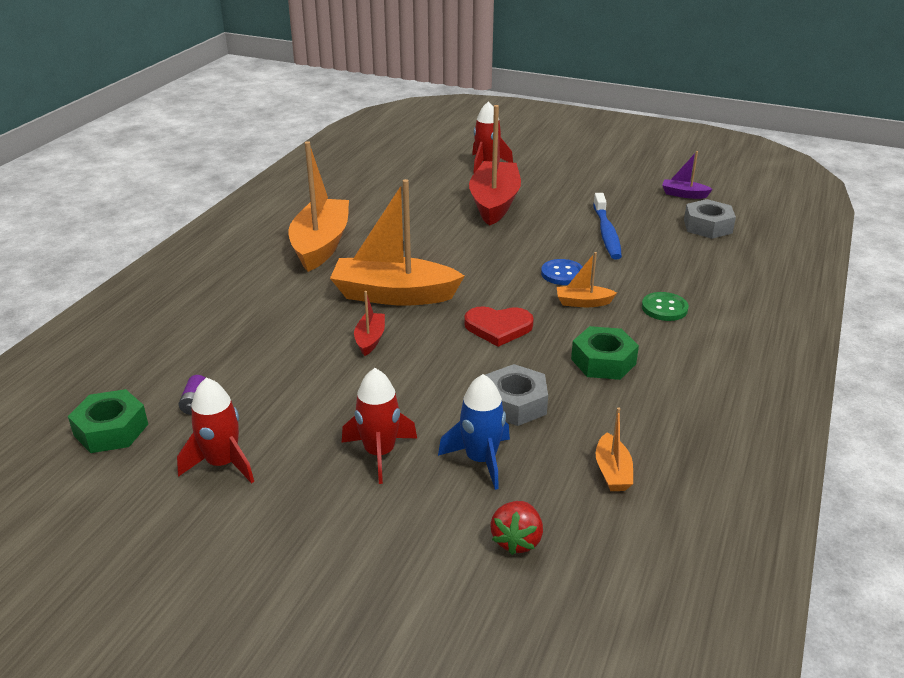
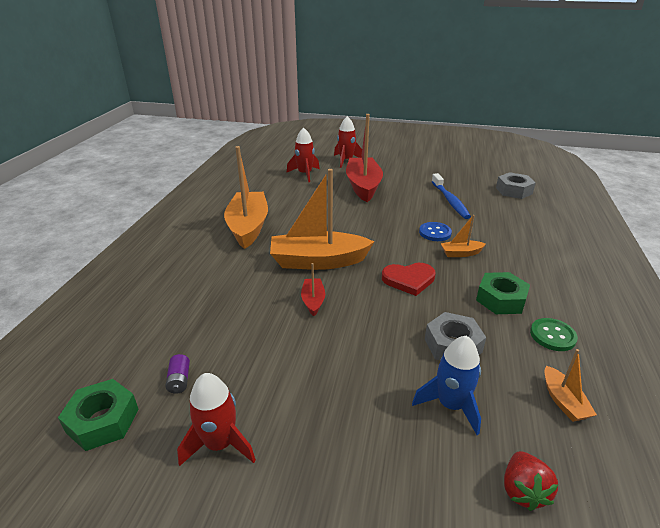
camera: 10 degrees left, 0 degrees up
red rocket [342,368,417,484] -> red rocket moved to [287,128,320,182]
green button [642,292,689,321] -> green button moved to [530,318,578,351]
purple boat [662,151,713,199] -> none

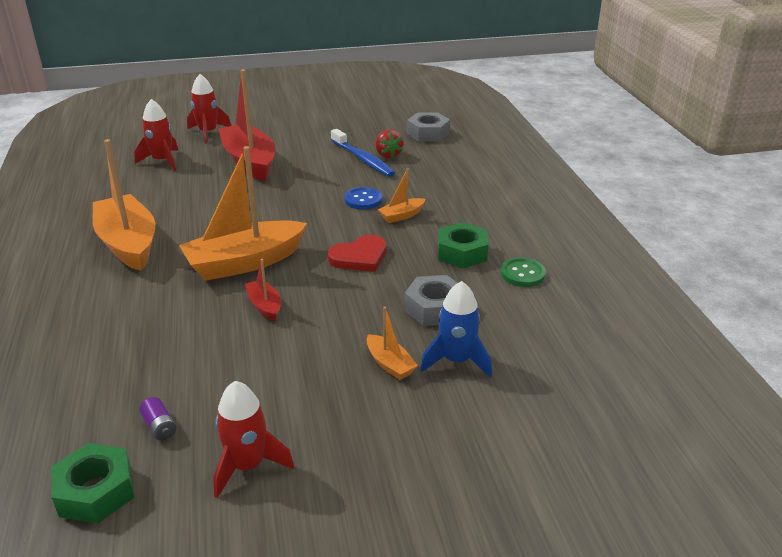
camera: 25 degrees left, 0 degrees up
red strawberry [504,451,558,511] -> red strawberry moved to [375,130,403,158]
orange boat [544,349,597,422] -> orange boat moved to [366,307,418,380]

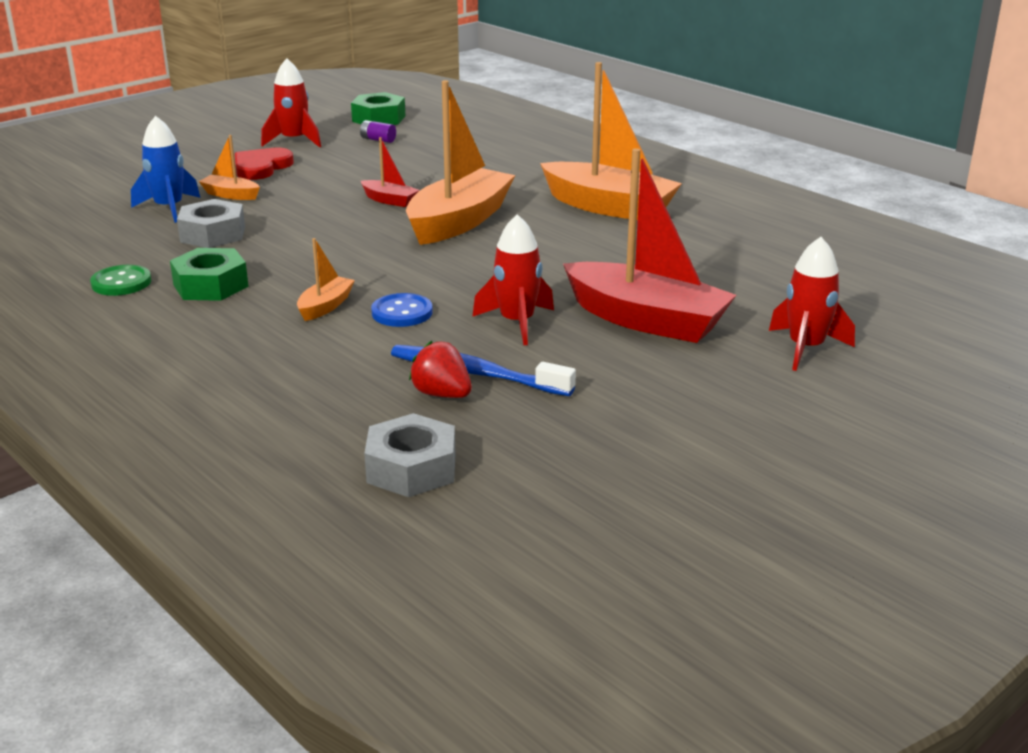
camera: 150 degrees right, 5 degrees down
red rocket [134,99,178,171] -> red rocket moved to [472,214,554,345]
red heart [328,235,387,272] -> red heart moved to [235,147,294,180]

